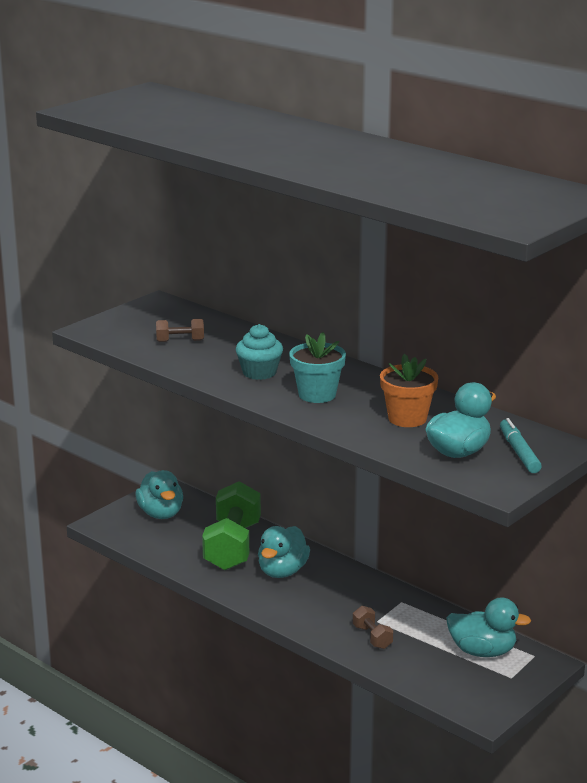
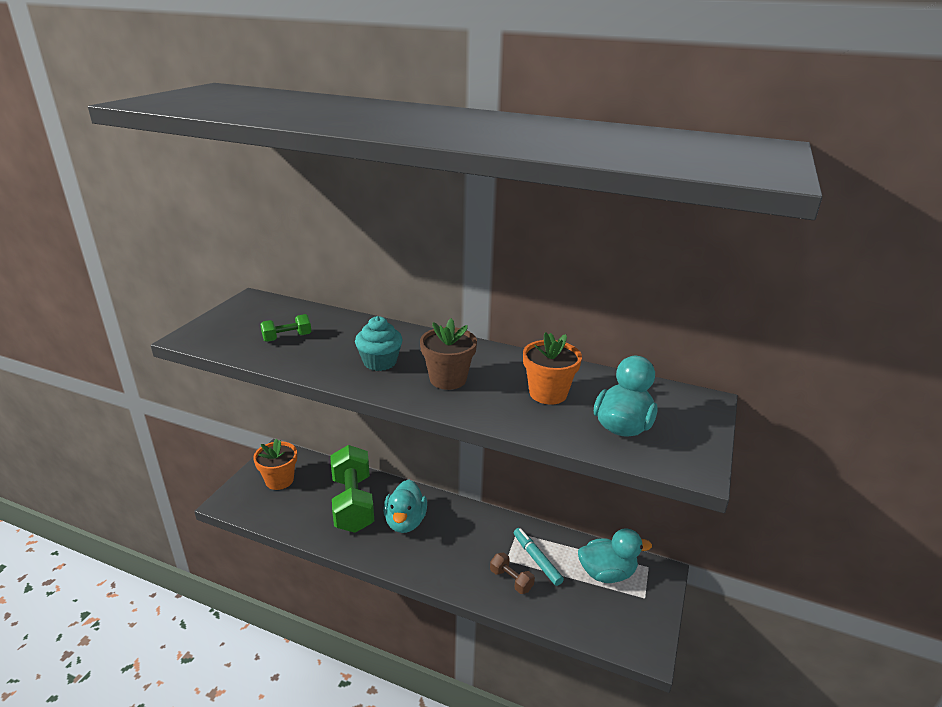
camera: 20 degrees left, 5 degrees up
turquoise duck [135,470,183,519] -> orange flower pot [253,438,297,490]
brown dumbbell [156,319,204,342] -> green dumbbell [260,314,311,342]
turquoise flower pot [289,332,346,403] -> brown flower pot [420,318,477,390]
turquoise marker [500,418,542,473] -> turquoise marker moved to [514,528,564,586]

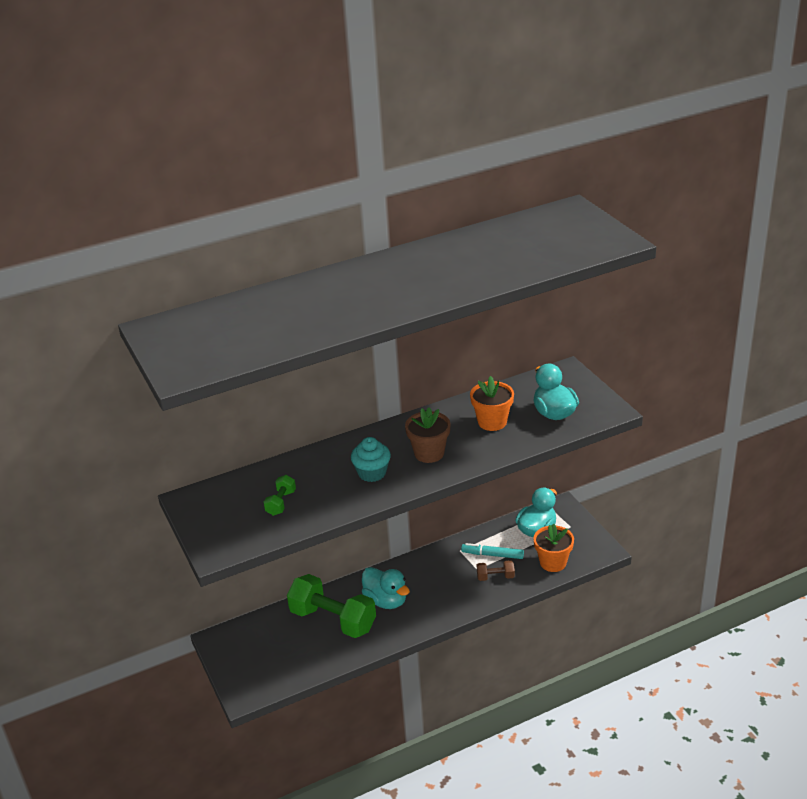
camera: 45 degrees left, 5 degrees up
orange flower pot [253,438,297,490] -> orange flower pot moved to [533,524,574,572]

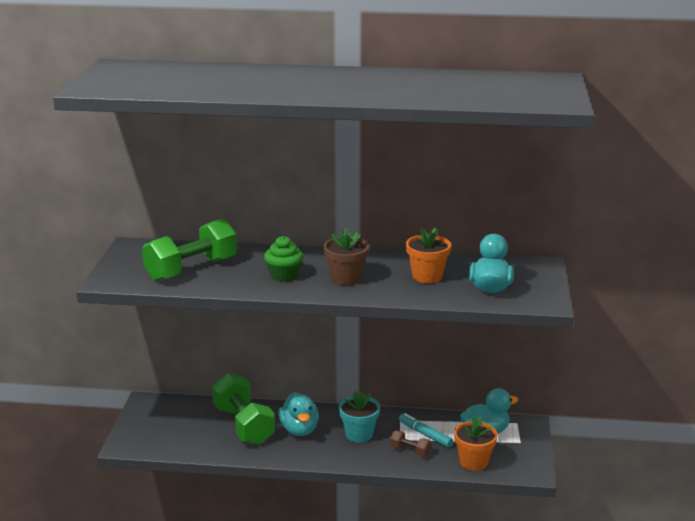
camera: 30 degrees right, 10 degrees down
green dumbbell [264,475,296,516] -> green dumbbell [142,218,237,282], size x2.23
turquoise cupcake [351,437,391,482] -> green cupcake [264,236,303,282]
none -> turquoise flower pot [339,391,380,443]

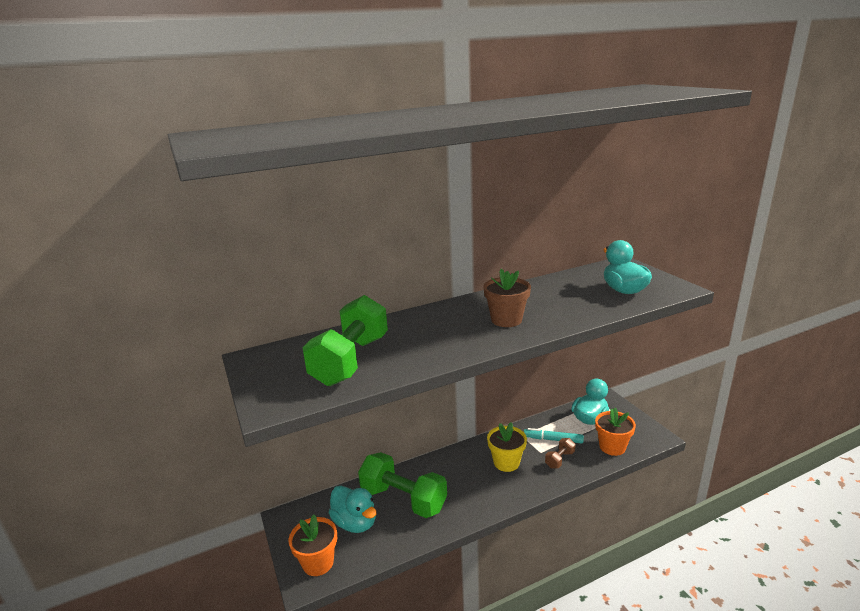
camera: 30 degrees left, 0 degrees up
green cupcake [264,236,303,282] -> none
turquoise duck [278,392,319,436] -> turquoise duck moved to [329,486,376,533]
turquoise flower pot [339,391,380,443] -> yellow flower pot [487,422,527,472]
brown dumbbell [390,431,431,457] -> brown dumbbell turned 45 degrees counterclockwise [545,438,575,468]
orange flower pot [406,228,451,283] -> orange flower pot moved to [289,514,337,576]

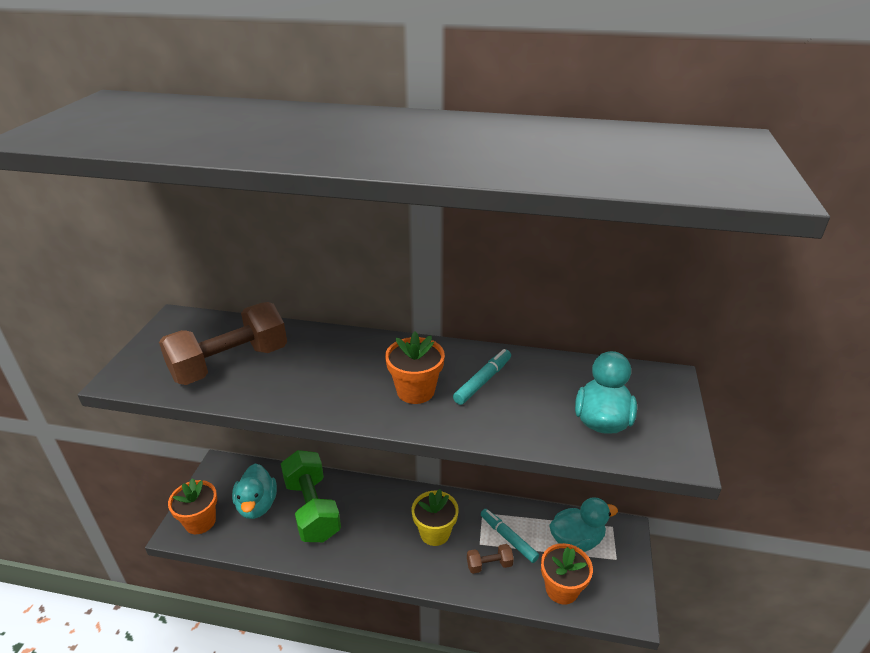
camera: 35 degrees right, 10 degrees up
green dumbbell [303,295,388,386] -> brown dumbbell [159,302,287,385]
brown flower pot [483,269,531,327] -> orange flower pot [385,332,445,404]
none -> turquoise marker [453,349,511,405]

